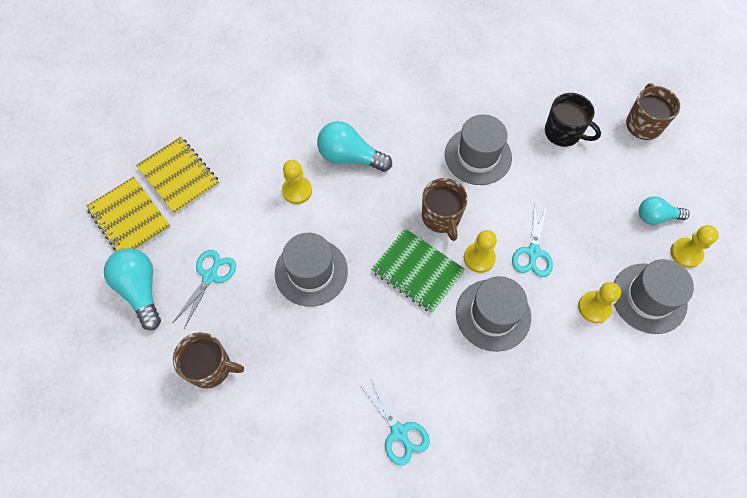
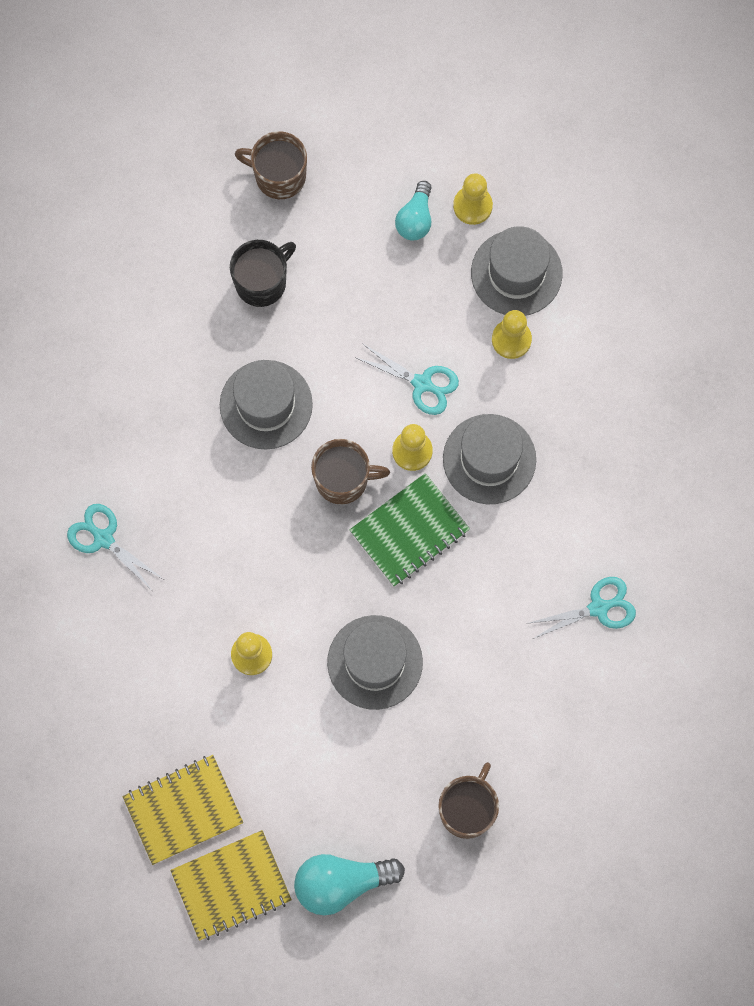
camera: 75 degrees left, 10 degrees up
turquoise scissors [173,250,236,329] -> turquoise scissors moved to [67,504,163,590]
turquoise light bulb [317,121,392,172] -> none

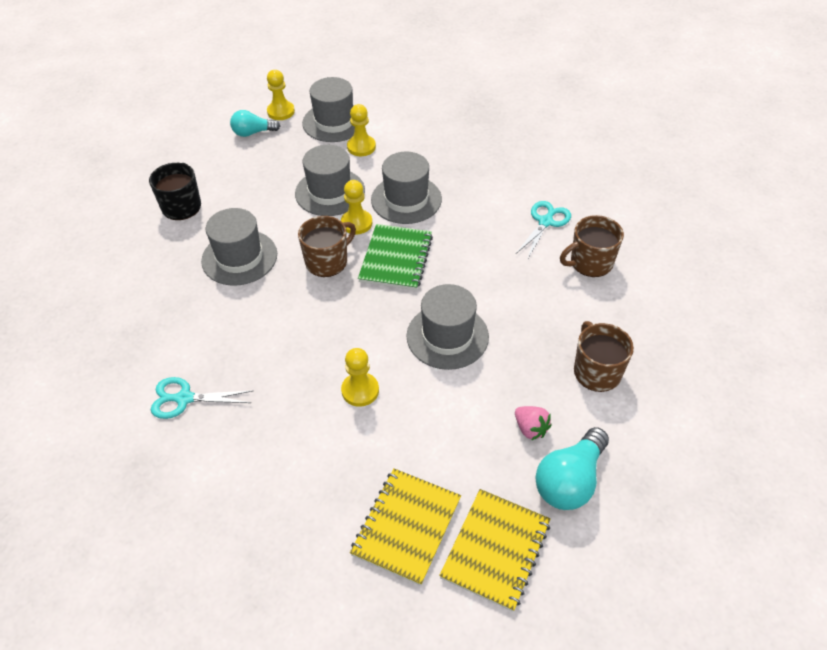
camera: 40 degrees left, 25 degrees down
brown mug [235,131,307,199] -> brown mug moved to [560,215,624,277]
turquoise scissors [356,343,459,415] -> grey hat [295,145,365,216]
turquoise light bulb [395,181,432,240] -> turquoise light bulb turned 105 degrees clockwise [230,110,280,137]
none -> pink strawberry [515,406,552,440]

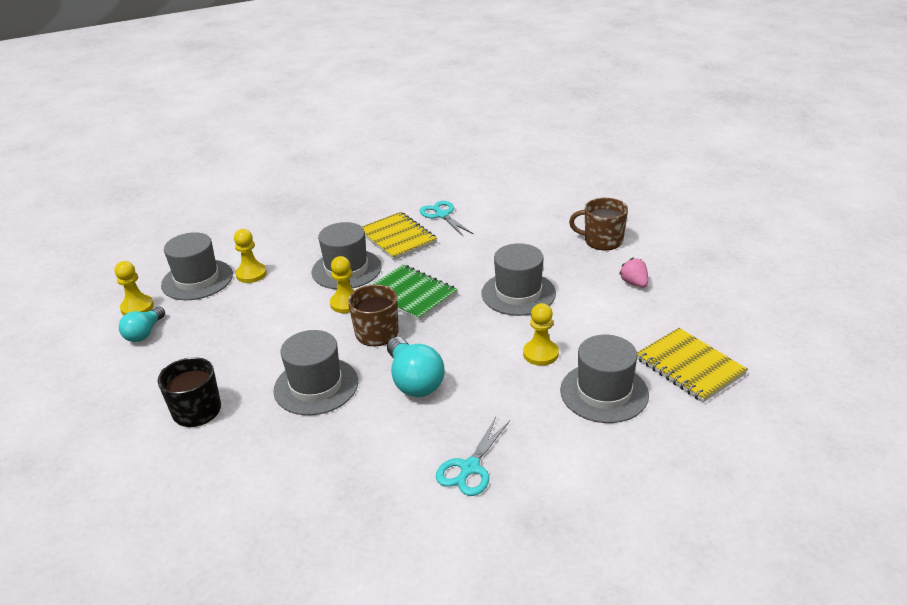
camera: 60 degrees left, 15 degrees down
grey hat [295,145,365,216] -> grey hat moved to [560,335,649,423]
yellow notebook [439,489,550,612] -> yellow notebook moved to [362,212,437,260]
pink strawberry [515,406,552,440] -> pink strawberry turned 105 degrees counterclockwise [619,258,648,287]
turquoise light bulb [535,427,609,510] -> turquoise light bulb moved to [387,337,445,397]
brown mug [560,215,624,277] -> none

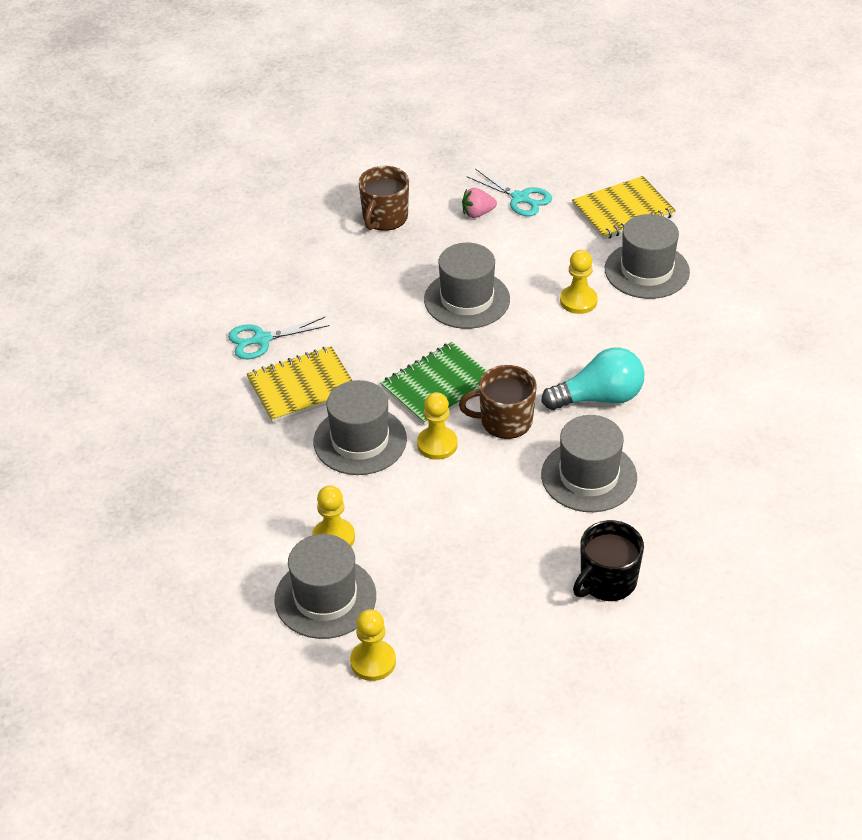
camera: 80 degrees left, 10 degrees up
turquoise light bulb [119,307,165,342] -> none
turquoise scissors [436,417,510,496] -> turquoise scissors moved to [467,169,552,216]

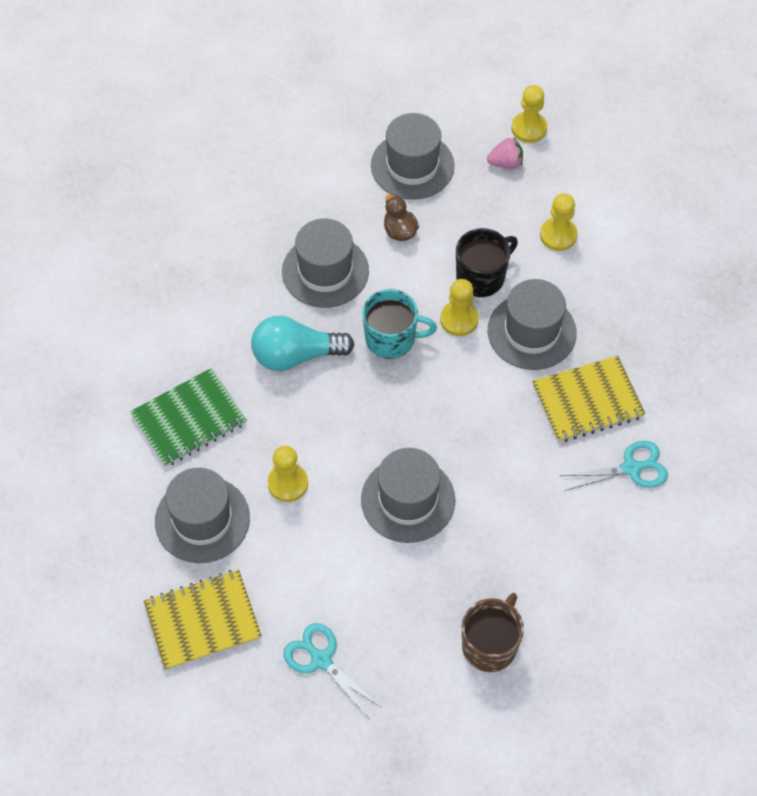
camera: 175 degrees left, 15 degrees up
grey hat [275,534,376,639] -> grey hat moved to [371,113,455,200]
green notebook [381,342,487,426] -> green notebook moved to [130,368,247,467]
brown mug [459,365,537,439] -> turquoise mug [362,289,437,359]
pink strawberry [462,188,497,218] -> pink strawberry moved to [487,138,523,169]
black mug [573,520,644,601] -> black mug moved to [456,228,518,297]
none -> brown duck [384,194,419,241]

